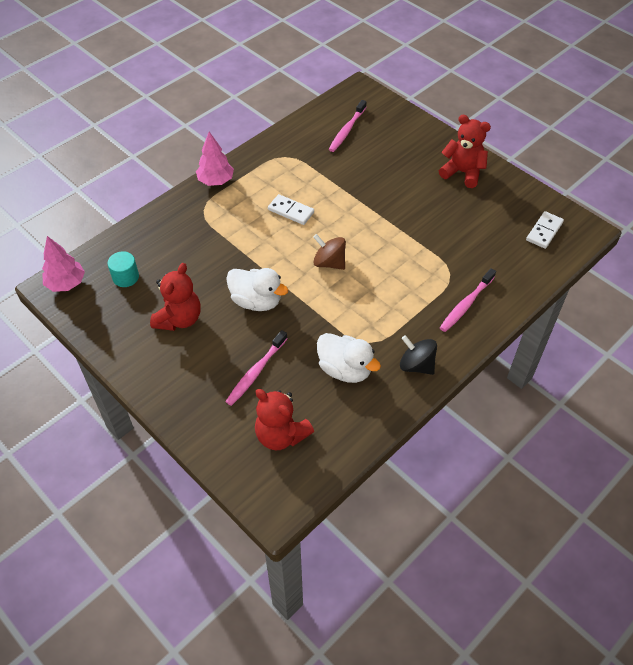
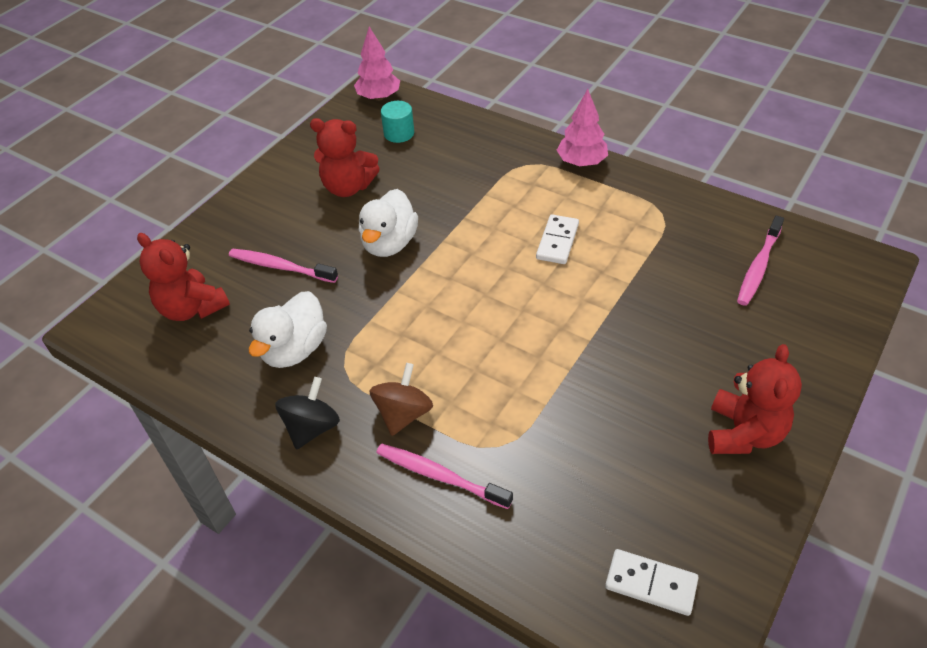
camera: 80 degrees right, 5 degrees down
red teddy bear [255,389,314,450] -> red teddy bear turned 75 degrees counterclockwise [137,233,230,321]
brown spinning top [313,234,346,270] -> brown spinning top moved to [370,363,433,436]
pink toothbrush [329,100,366,152] -> pink toothbrush turned 75 degrees counterclockwise [737,216,784,306]

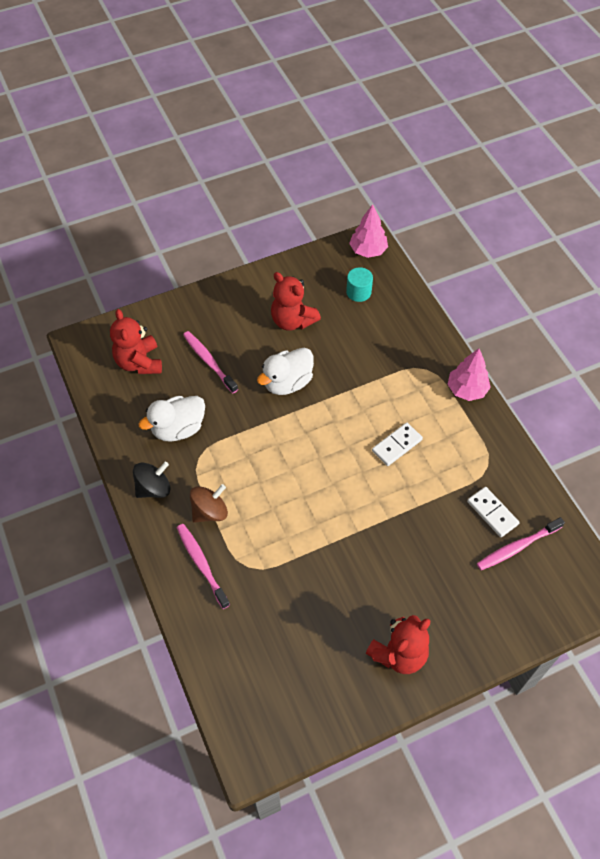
camera: 30 degrees right, 10 degrees up
white domino [605,549,698,616] -> white domino moved to [467,487,520,537]

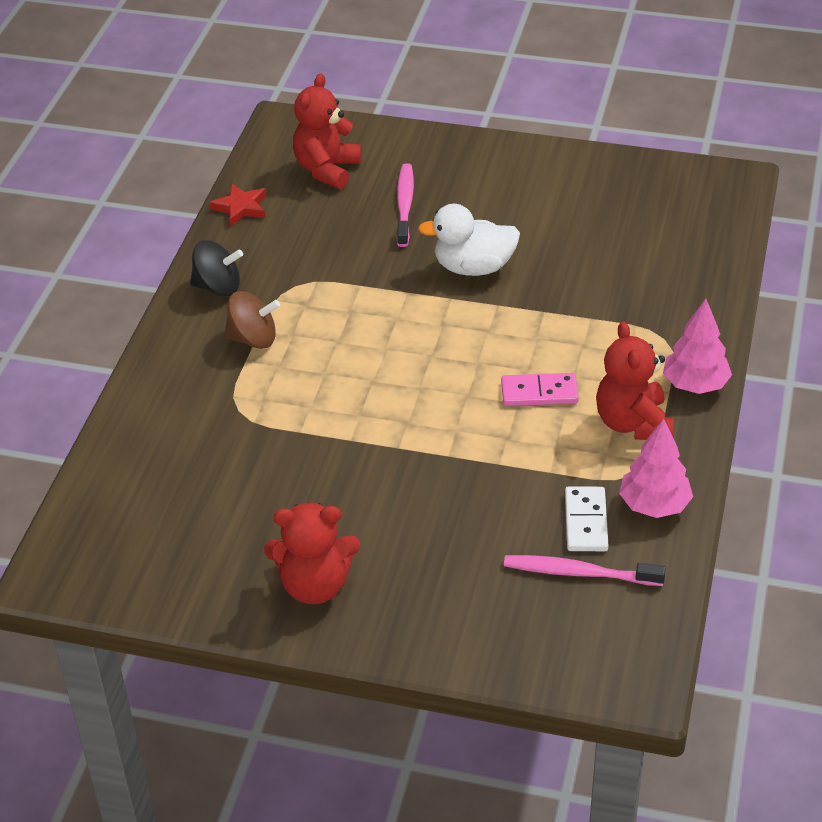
camera: 40 degrees right, 15 degrees down
white duck [139,396,205,442] -> none
pink toothbrush [177,524,230,609] -> none
red teddy bear [271,272,321,330] -> red teddy bear moved to [596,321,674,440]
turquoise cylinder [346,267,373,302] -> none
pink tree [349,204,388,258] -> pink tree moved to [619,418,693,518]
white domino [372,423,423,466] -> pink domino [501,373,579,406]
none -> red star [209,183,266,227]

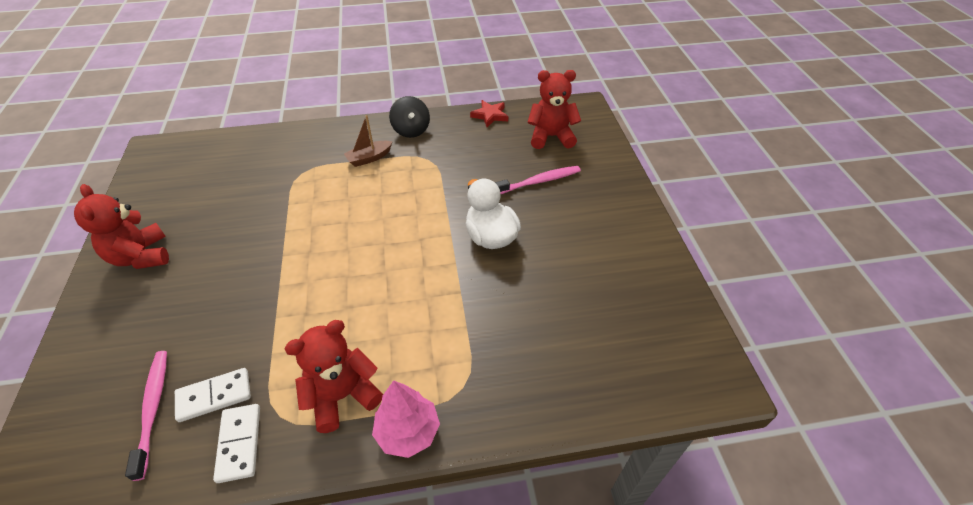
camera: 65 degrees right, 5 degrees up
brown spinning top [224,291,280,349] -> brown boat [344,115,393,167]
pink domino [501,373,579,406] -> none
pink tree [619,418,693,518] -> white domino [213,404,260,483]

